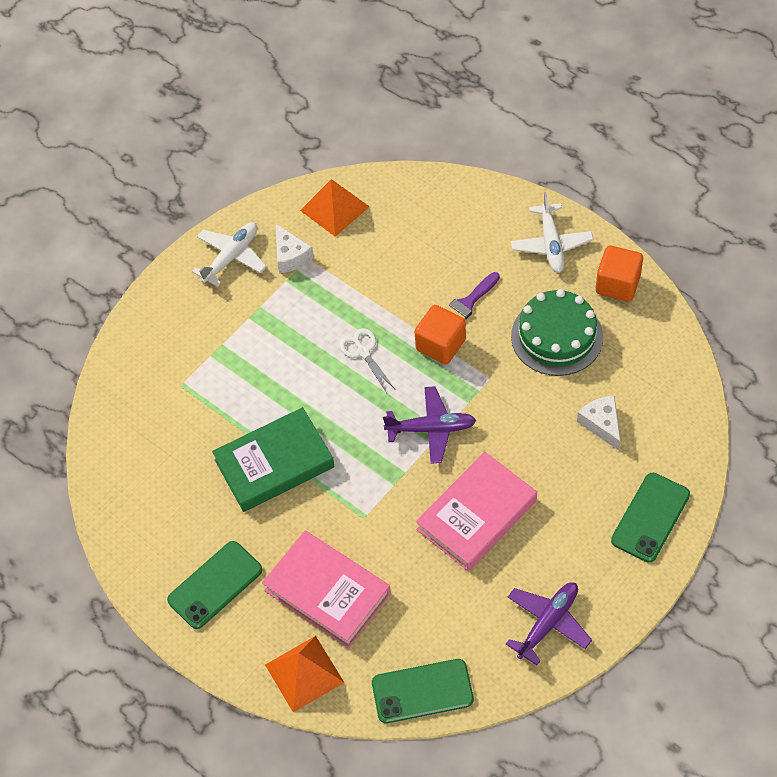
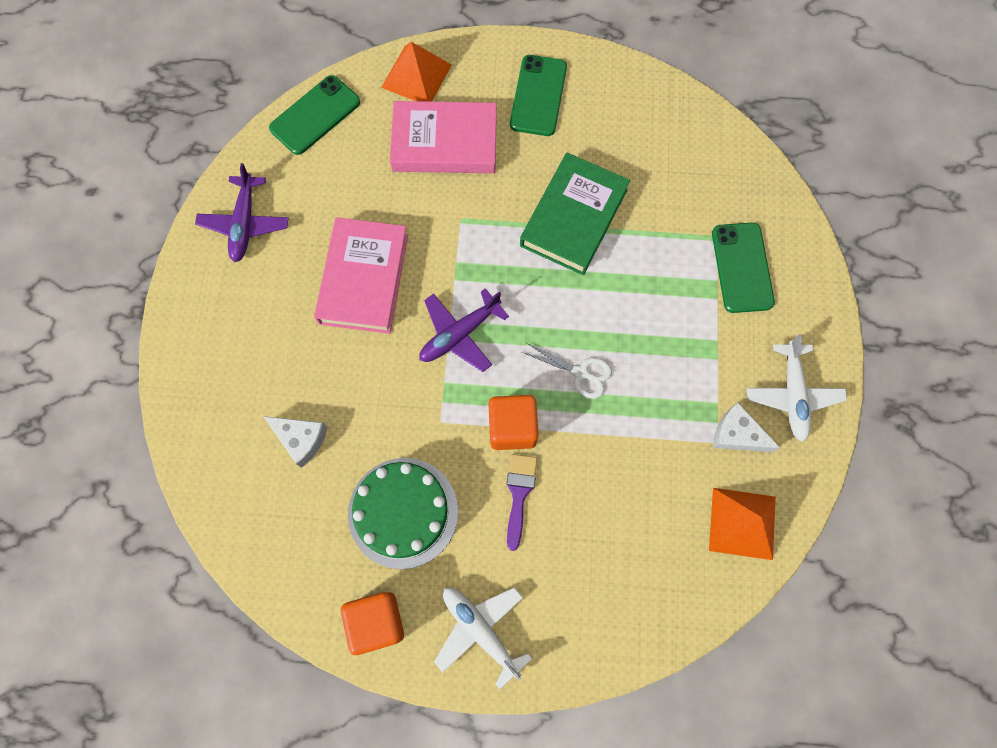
camera: 140 degrees right, 15 degrees up
green phone [611,473,690,562] -> green phone moved to [712,223,775,313]

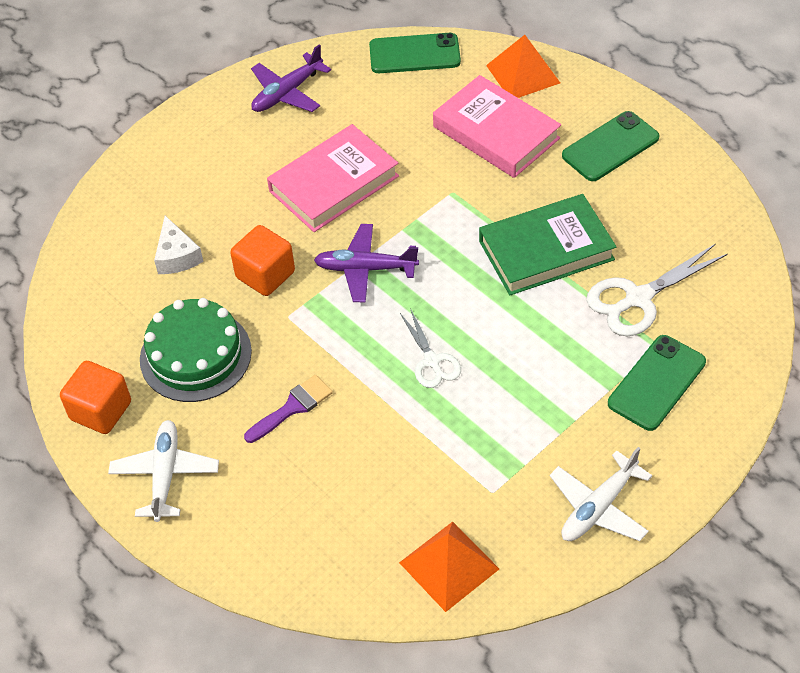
camera: 45 degrees right, 20 degrees down
orange cube [488,395,539,450] -> orange cube moved to [230,225,295,296]
white cheese [713,402,780,452] -> none
none -> white scissors [586,244,728,336]

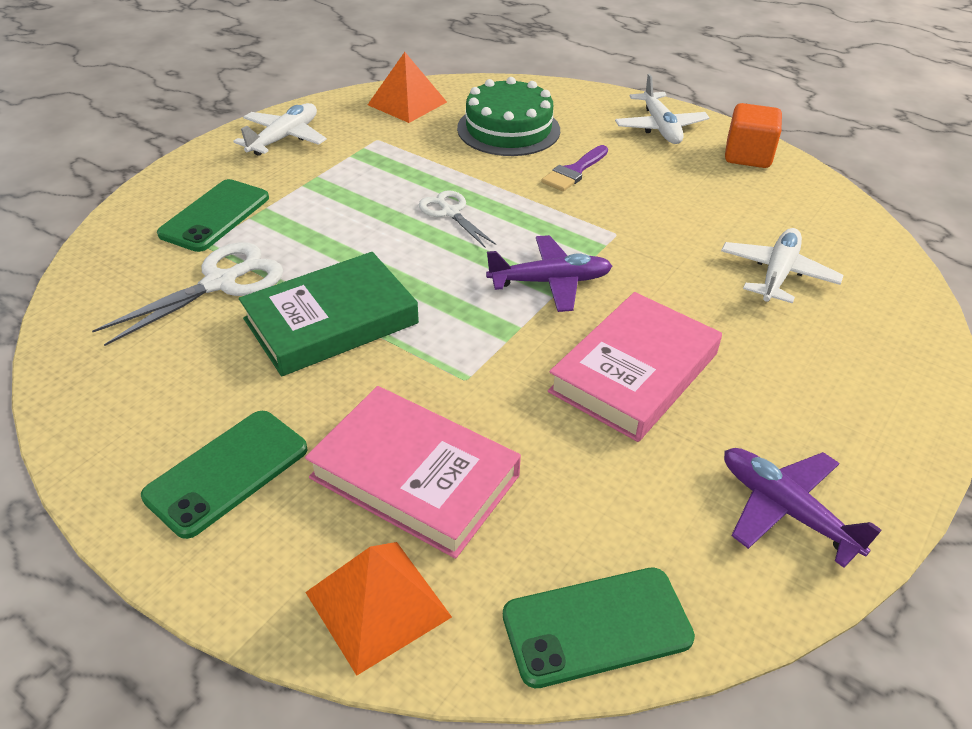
camera: 165 degrees right, 10 degrees down
green cake [140,298,252,402] -> green cake moved to [457,77,560,156]
white cheese [154,216,204,274] -> white plane [721,228,844,303]
orange cube [230,225,295,296] -> none
purple plane [251,44,331,112] -> purple plane turned 75 degrees counterclockwise [724,448,882,568]

